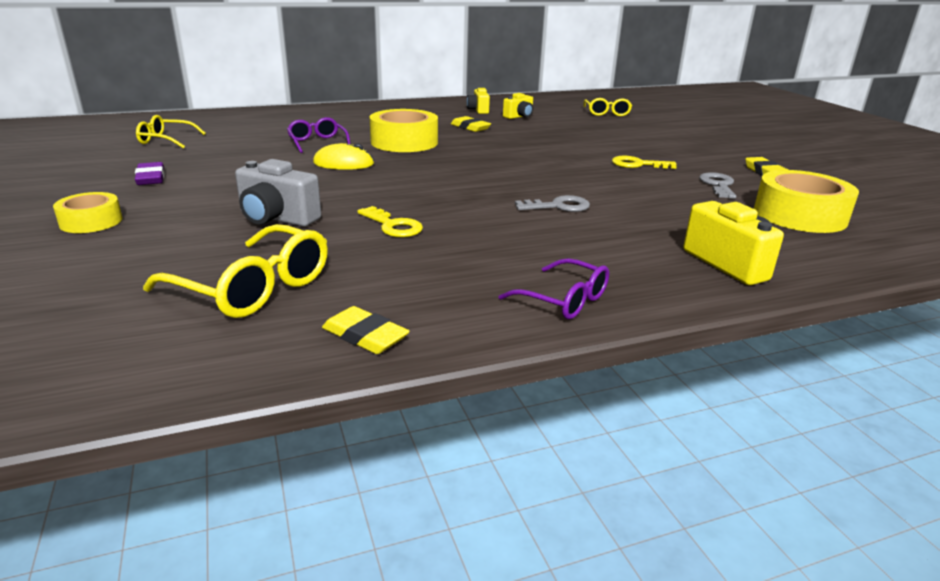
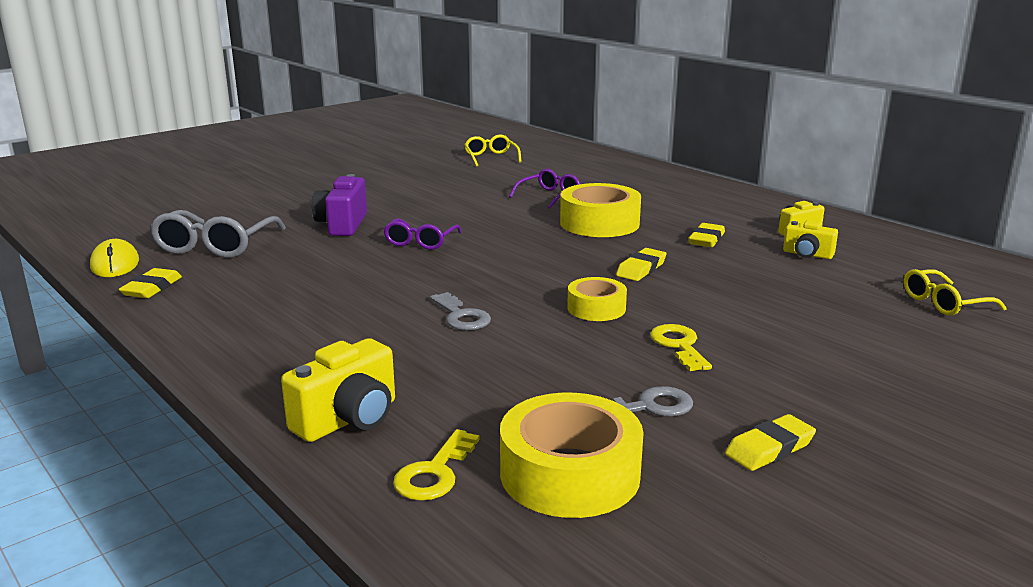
camera: 70 degrees right, 5 degrees down
yellow tape [53,192,122,233] -> yellow tape moved to [567,277,627,321]
purple eraser [135,162,165,185] -> none
yellow glasses [143,224,328,318] -> grey glasses [150,210,286,258]
grey camera [235,159,321,227] -> purple camera [312,174,367,236]
yellow mouse [313,143,374,170] -> yellow mouse moved to [90,239,139,277]
yellow key [358,206,423,237] -> yellow key moved to [393,429,480,501]
purple glasses [499,258,609,319] -> purple glasses moved to [383,219,462,250]
none -> yellow eraser [616,248,667,281]

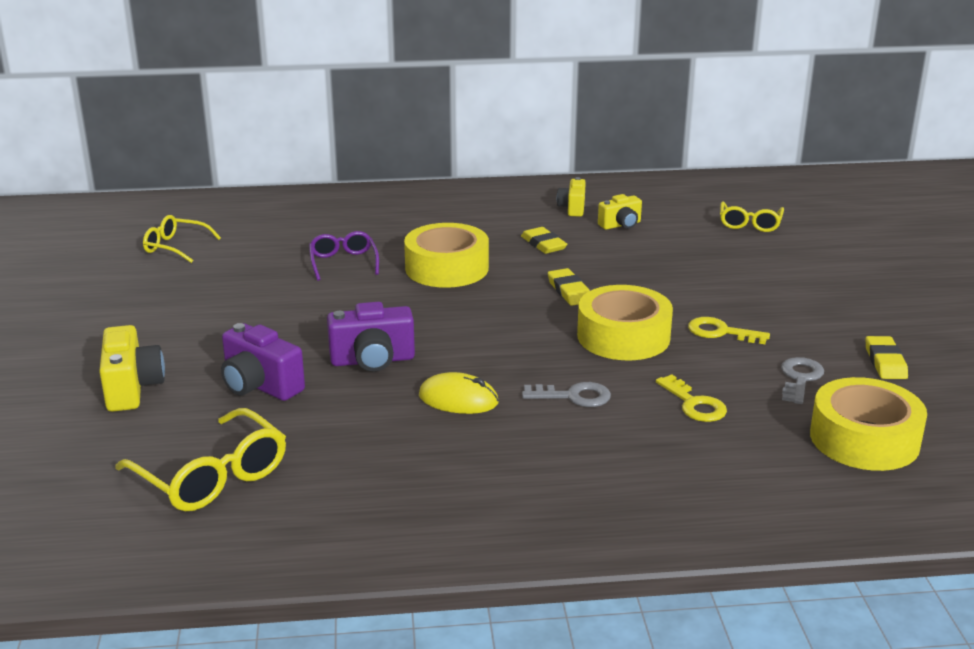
camera: 55 degrees left, 5 degrees up
yellow mouse [90,239,139,277] -> yellow mouse moved to [419,372,499,414]
yellow eraser [119,268,182,298] -> none
grey glasses [150,210,286,258] -> yellow glasses [115,408,286,511]
yellow camera [281,338,395,442] -> yellow camera moved to [99,325,165,412]
purple glasses [383,219,462,250] -> purple camera [327,302,415,371]
yellow key [393,429,480,501] -> yellow key moved to [656,374,727,422]
yellow tape [567,277,627,321] -> yellow tape [577,285,673,360], size x1.71

